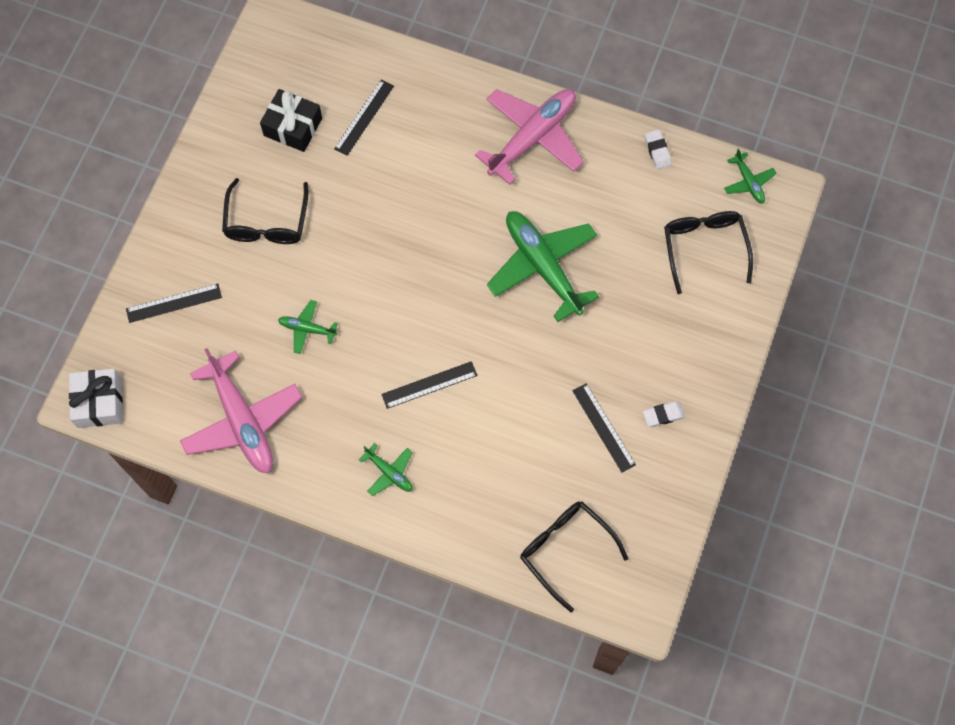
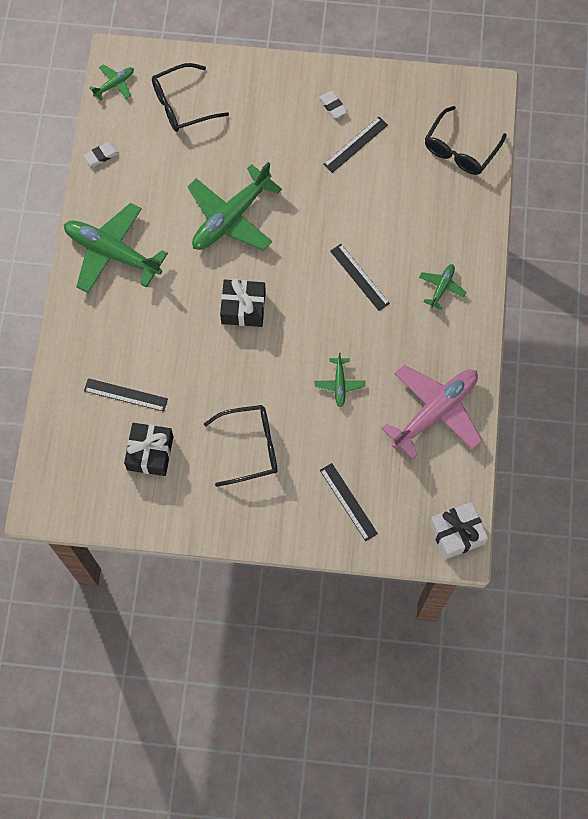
camera: 105 degrees left, 0 degrees up
pink plane [475,89,584,185] -> green plane [64,203,168,293]
none -> black gift [220,279,266,327]

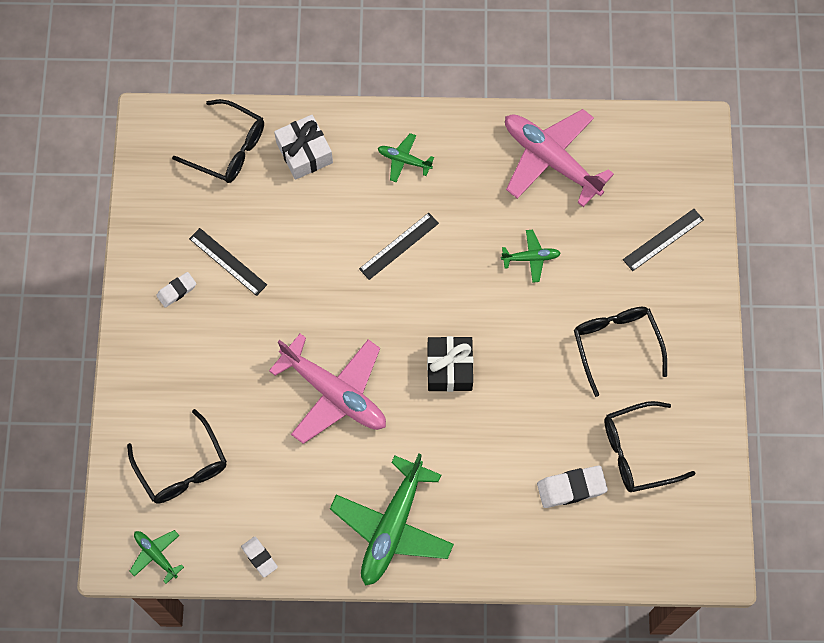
camera: 95 degrees left, 0 degrees up
black ruler [84,378,168,412] -> white eraser [537,465,608,508]
black gift [124,423,174,476] -> black glasses [604,401,695,492]
green plane [187,162,282,251] -> pink plane [269,334,386,444]
white gift [429,502,488,560] -> white gift moved to [274,115,333,180]

